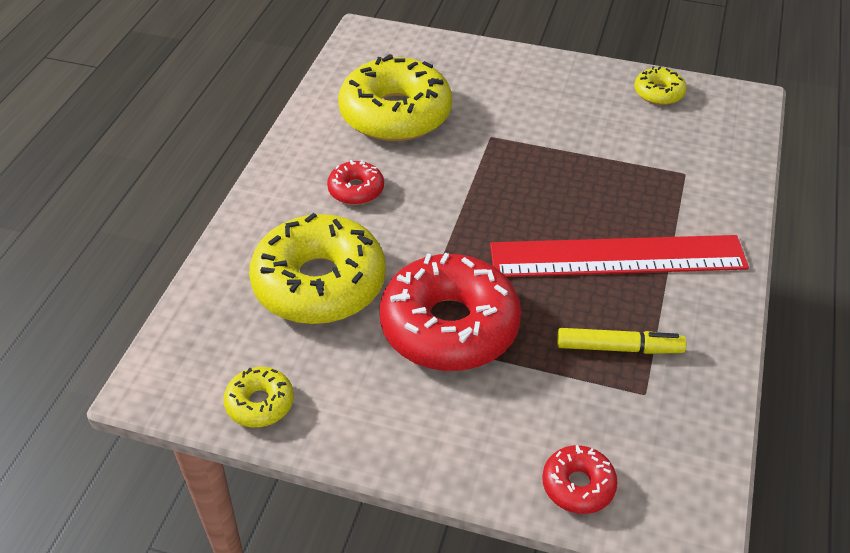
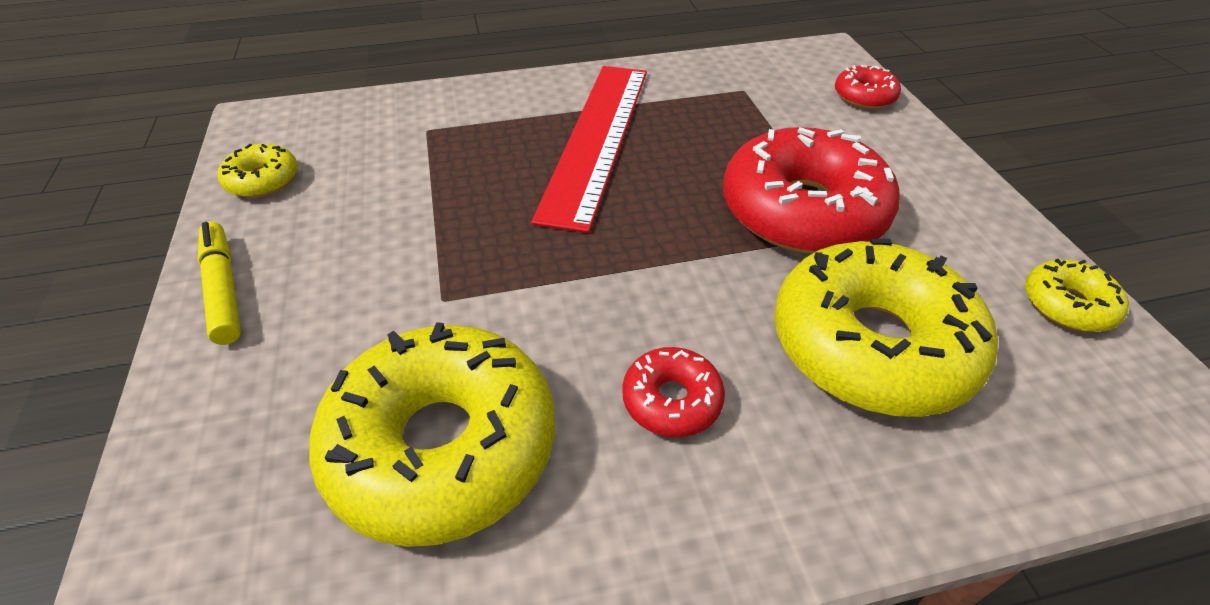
camera: 120 degrees left, 0 degrees up
red ruler [490,235,749,277] -> red ruler turned 45 degrees clockwise [531,66,647,233]
yellow marker [557,328,686,354] -> yellow marker moved to [198,222,241,345]

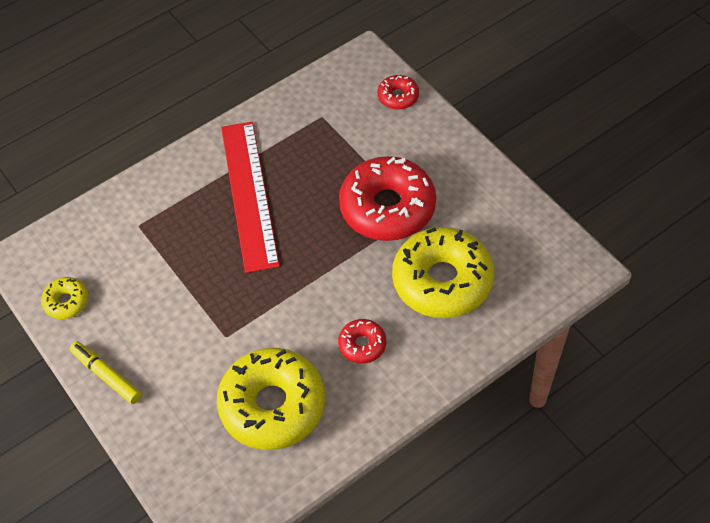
camera: 20 degrees left, 10 degrees up
yellow donut [1025,259,1129,332] -> none

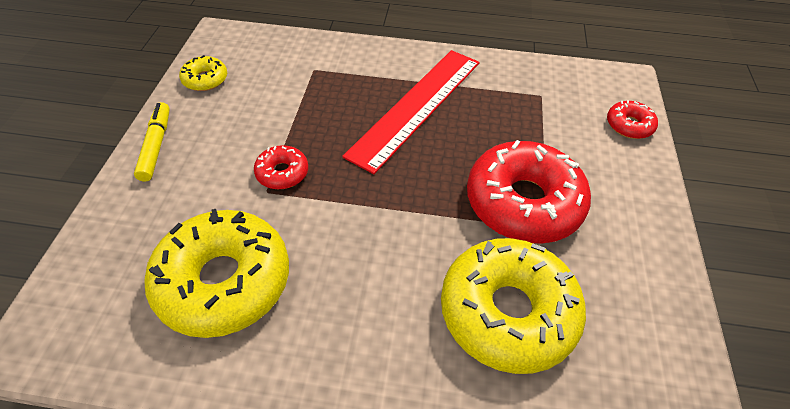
camera: 40 degrees right, 5 degrees down
red donut [338,319,386,363] -> red donut moved to [254,145,308,189]

